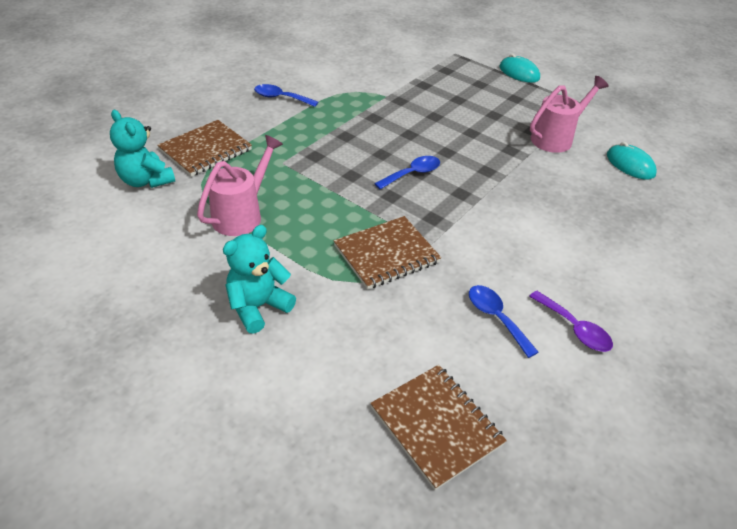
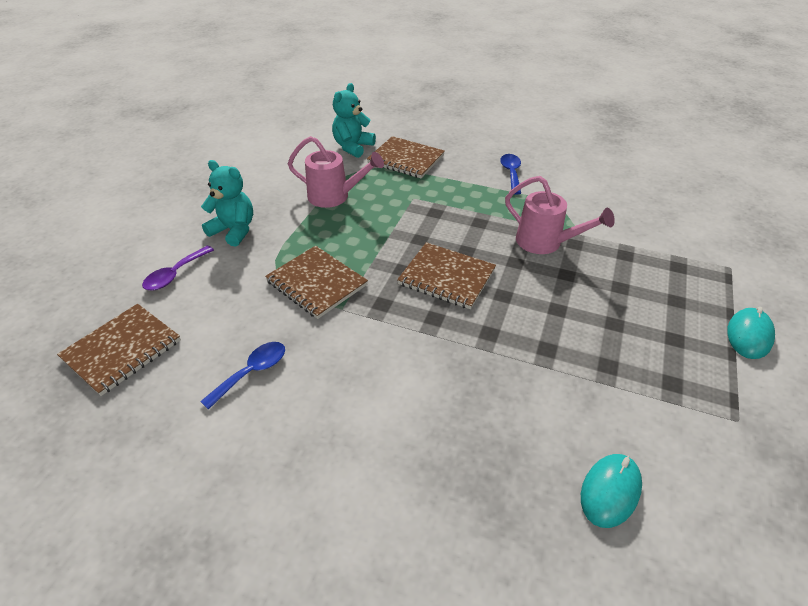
camera: 75 degrees right, 0 degrees up
blue spoon [374,156,440,189] -> brown notebook [397,242,496,309]
purple spoon [529,291,613,352] -> purple spoon moved to [142,246,214,290]
pink watering can [530,76,609,153] -> pink watering can moved to [505,176,615,254]

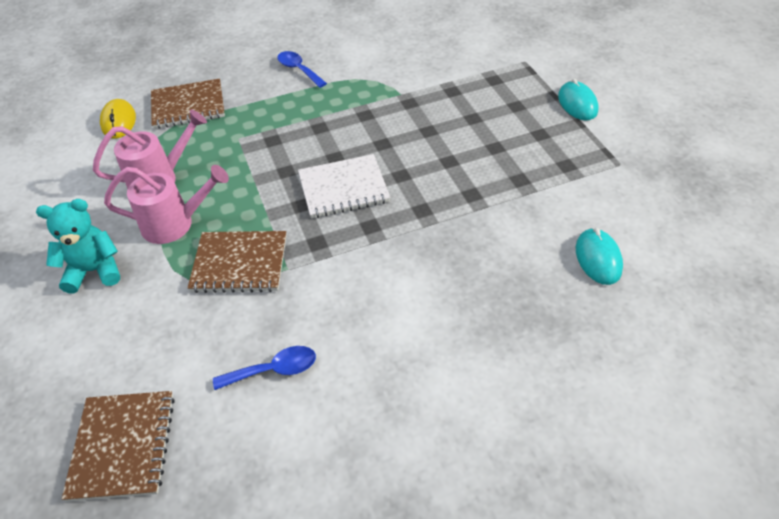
camera: 40 degrees left, 5 degrees up
purple spoon [142,246,214,290] -> none
blue spoon [200,342,285,410] -> blue spoon turned 75 degrees clockwise [213,346,316,390]
turquoise teddy bear [332,83,376,158] -> yellow mouse [100,99,136,139]
brown notebook [397,242,496,309] -> white notebook [298,154,390,218]
pink watering can [505,176,615,254] -> pink watering can moved to [104,165,229,244]

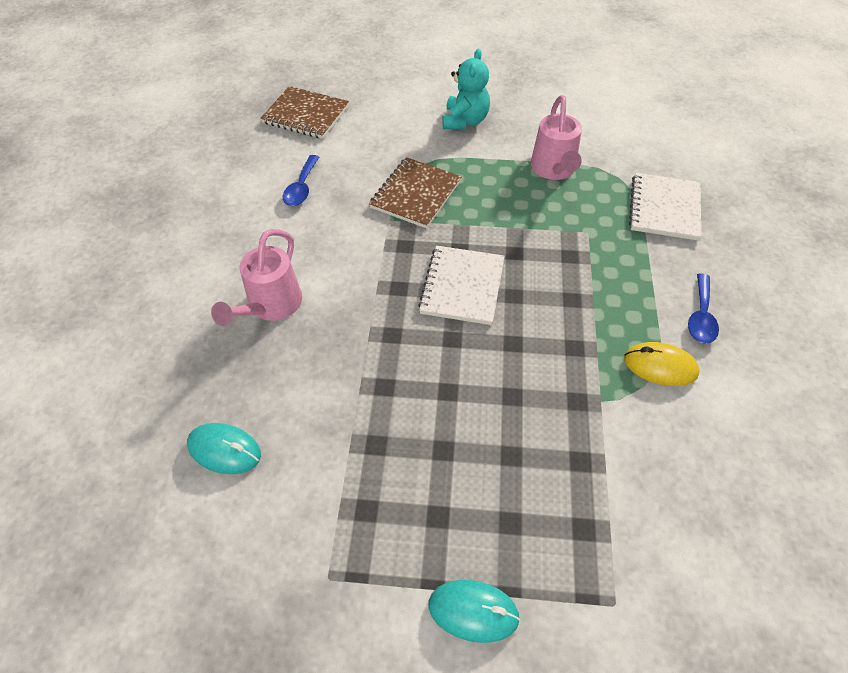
camera: 115 degrees right, 5 degrees up
yellow mouse [100,99,136,139] -> yellow mouse moved to [624,342,700,386]
pink watering can [104,165,229,244] -> pink watering can moved to [211,229,302,326]
brown notebook [151,79,225,129] -> white notebook [629,173,701,241]
blue spoon [278,51,327,88] -> blue spoon turned 120 degrees clockwise [688,274,719,344]

